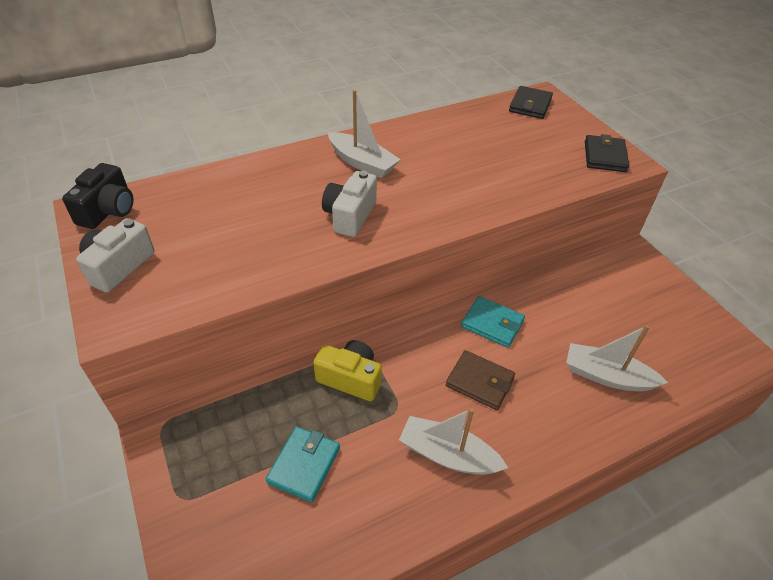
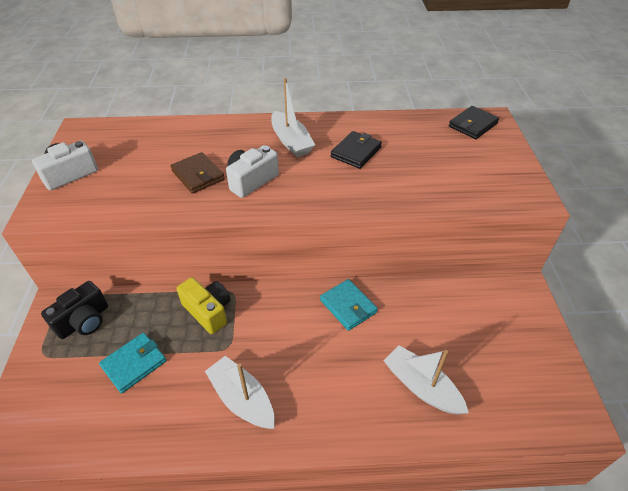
camera: 25 degrees right, 0 degrees up
black camera [62,163,134,229] -> black camera moved to [41,281,108,339]
brown wallet [446,350,515,410] -> brown wallet moved to [170,152,225,194]
black wallet [585,134,629,172] -> black wallet moved to [331,131,382,169]

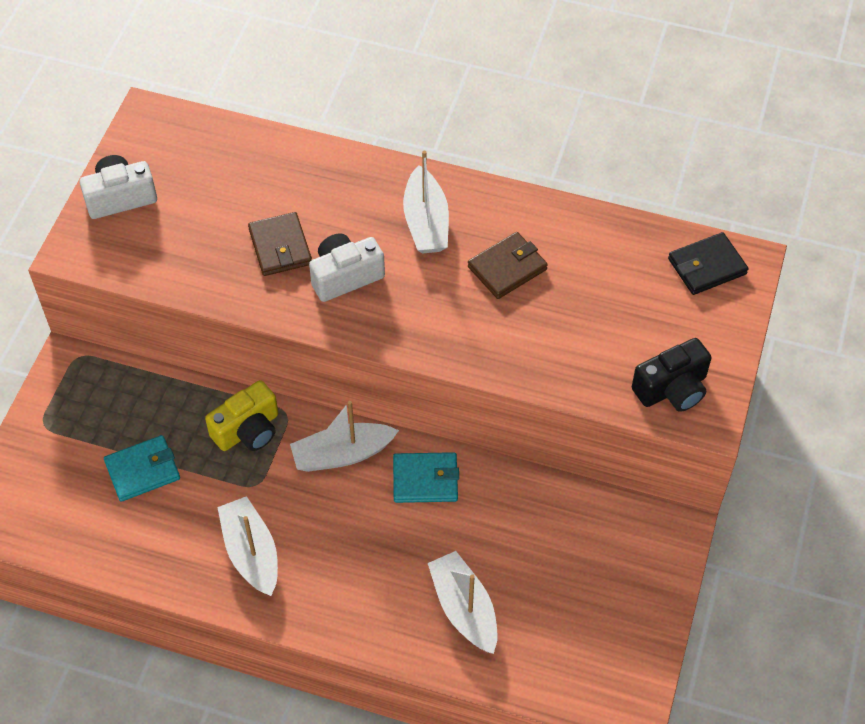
camera: 20 degrees right, 10 degrees up
black camera [41,281,108,339] -> black camera moved to [632,338,711,412]
yellow camera [177,277,230,334] -> yellow camera turned 75 degrees clockwise [205,380,278,451]
turquoise wallet [320,279,378,331] -> turquoise wallet turned 75 degrees counterclockwise [393,452,459,503]
black wallet [331,131,382,169] -> brown wallet [468,232,548,299]
none -> white boat [290,401,399,472]

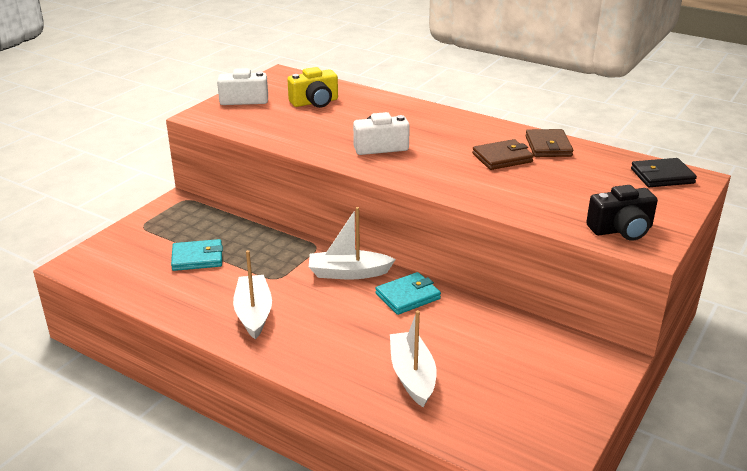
camera: 15 degrees right, 25 degrees down
yellow camera [205,380,278,451] -> yellow camera moved to [287,67,338,108]
brown wallet [248,212,312,276] -> brown wallet moved to [525,129,573,157]
turquoise wallet [393,452,459,503] -> turquoise wallet turned 45 degrees counterclockwise [375,272,441,315]
white boat [403,151,449,254] -> none

